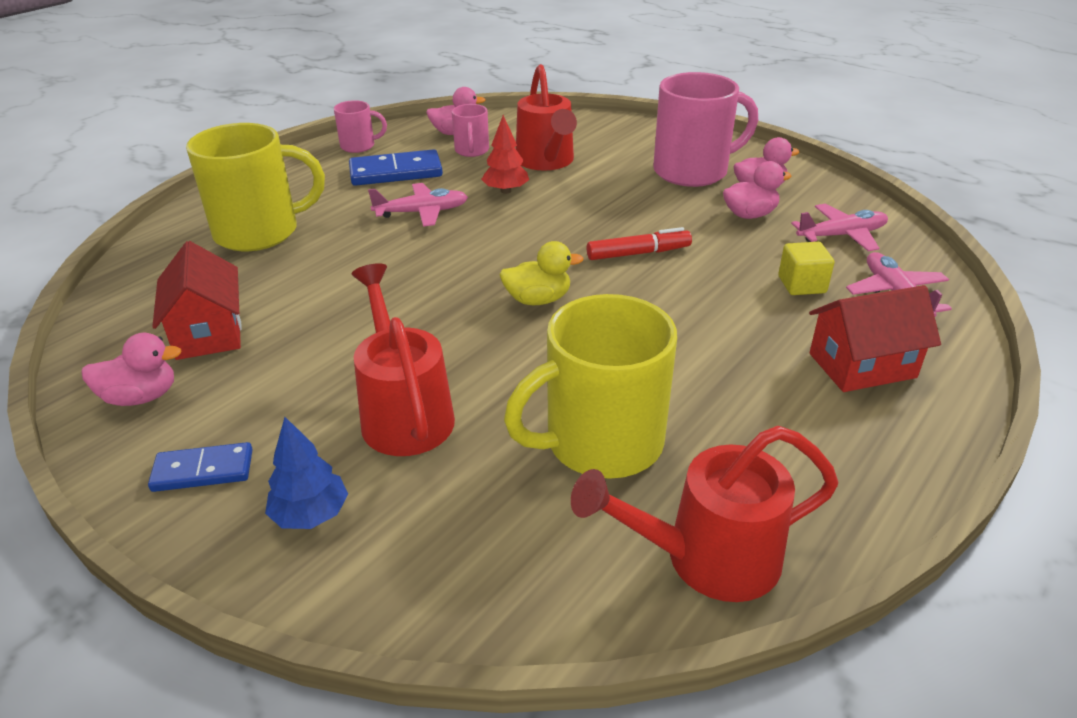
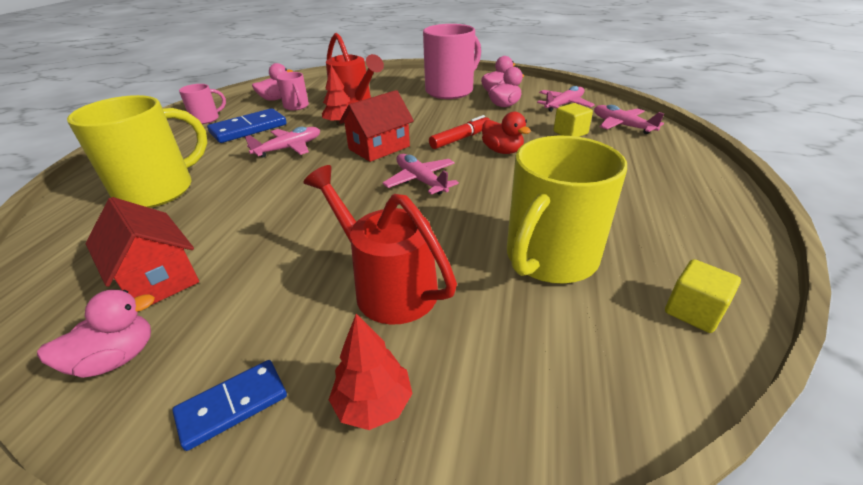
camera: 25 degrees left, 0 degrees up
blue tree [265,417,348,529] -> red tree [329,314,413,430]
yellow duck [500,241,584,305] -> pink plane [382,154,459,195]
red watering can [571,426,838,602] -> yellow cube [665,259,741,333]
red house [809,285,941,392] -> red house moved to [339,90,414,162]
none -> red duck [482,112,531,154]

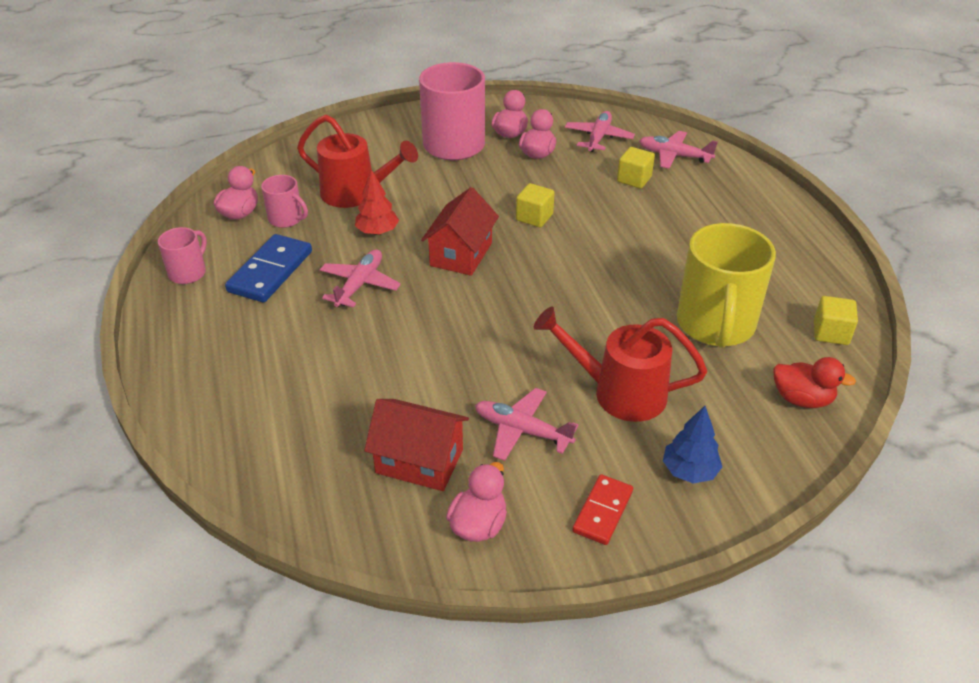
camera: 30 degrees left, 5 degrees up
yellow mug [67,95,208,208] -> none
blue domino [172,360,287,451] -> red domino [572,474,633,545]
red tree [329,314,413,430] -> blue tree [663,406,722,484]
pink plane [382,154,459,195] -> pink plane moved to [475,388,578,461]
red marker [429,115,490,149] -> yellow cube [516,183,555,227]
red duck [482,112,531,154] -> red duck moved to [773,357,856,408]

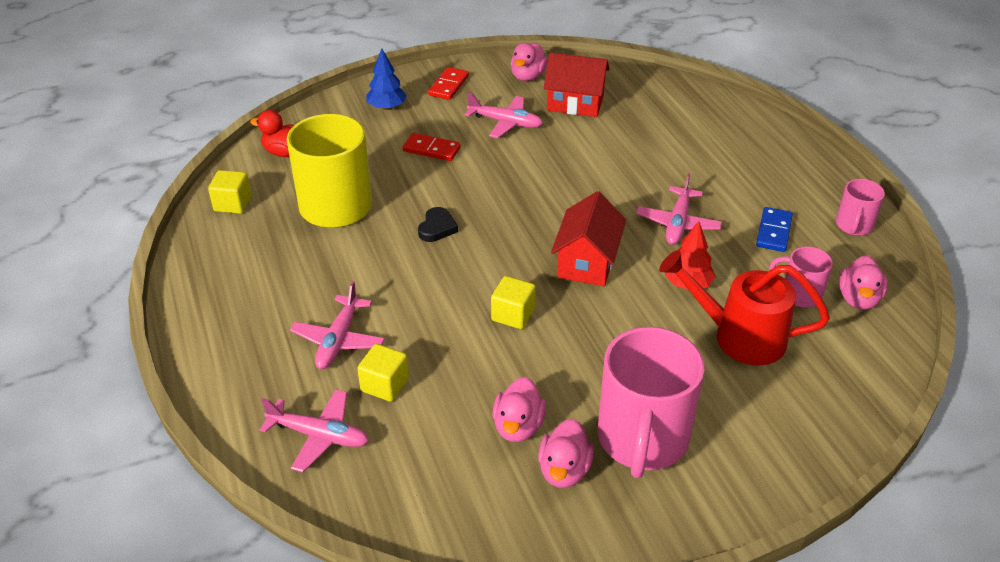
camera: 175 degrees right, 0 degrees up
blue domino [225,234,312,303] -> blue domino [756,207,793,252], size x0.63
red watering can [534,307,707,422] -> red domino [403,133,461,161]
pink plane [565,111,635,152] -> pink plane moved to [290,281,385,369]
none -> black heart [418,207,458,242]

